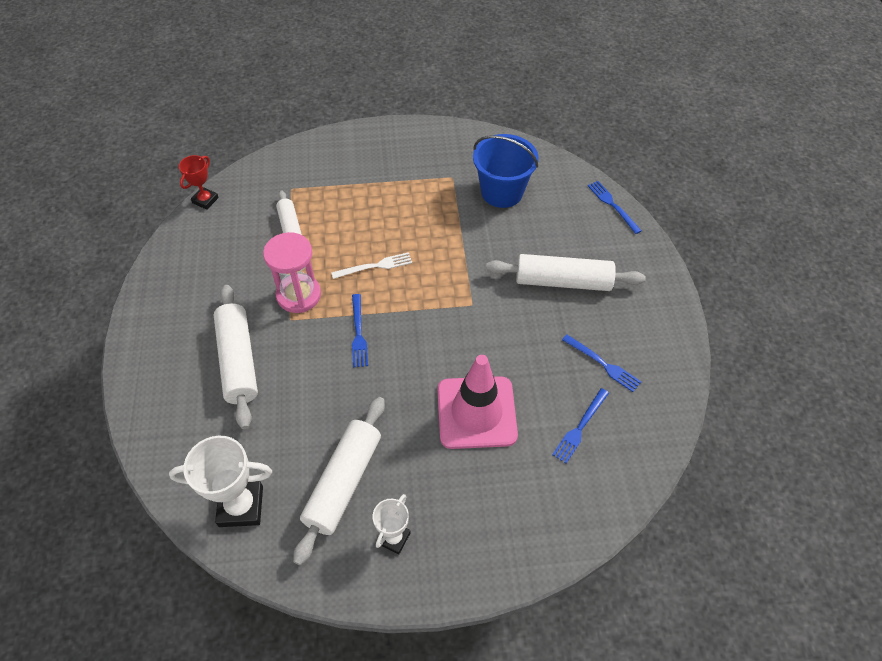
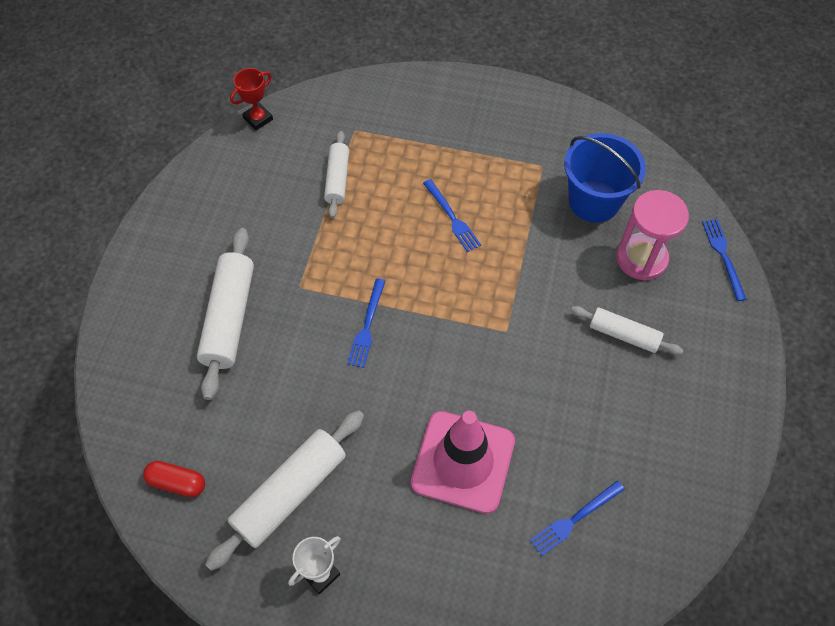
camera: 20 degrees right, 5 degrees up
white trophy [169,436,272,527] -> red capsule [143,461,205,497]
pink hourglass [263,232,321,313] -> pink hourglass moved to [616,190,689,281]
white fork [331,252,412,279] -> none
white rolling pin [486,254,646,291] -> white rolling pin [571,306,683,355], size x0.60
blue fork [562,335,641,392] -> blue fork moved to [423,179,481,252]

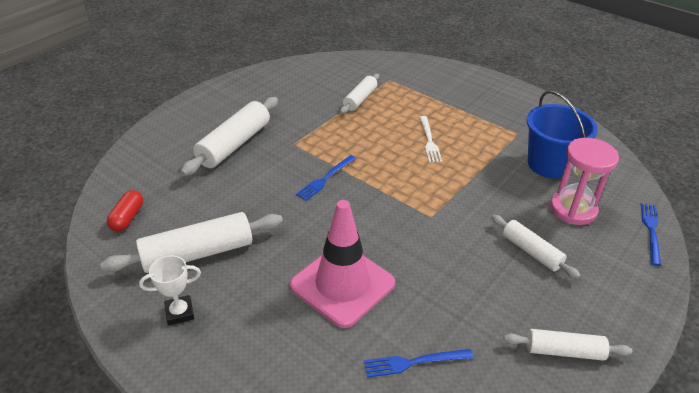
camera: 25 degrees right, 20 degrees down
red capsule [143,461,205,497] -> red capsule turned 60 degrees clockwise [107,190,143,231]
red trophy [230,68,273,131] -> none
blue fork [423,179,481,252] -> white fork [420,116,442,163]
none -> white rolling pin [504,329,632,361]

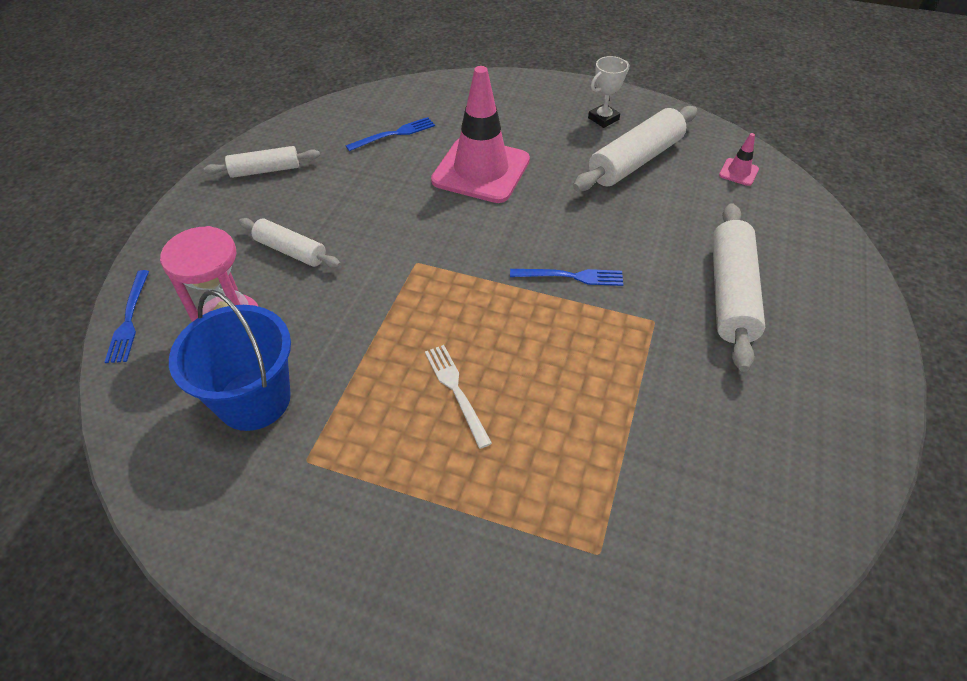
camera: 160 degrees right, 10 degrees up
red capsule [107,190,143,231] -> pink traffic cone [719,133,759,186]
blue fork [296,155,357,201] -> blue fork turned 75 degrees clockwise [510,269,623,286]
white rolling pin [340,74,379,114] -> none

